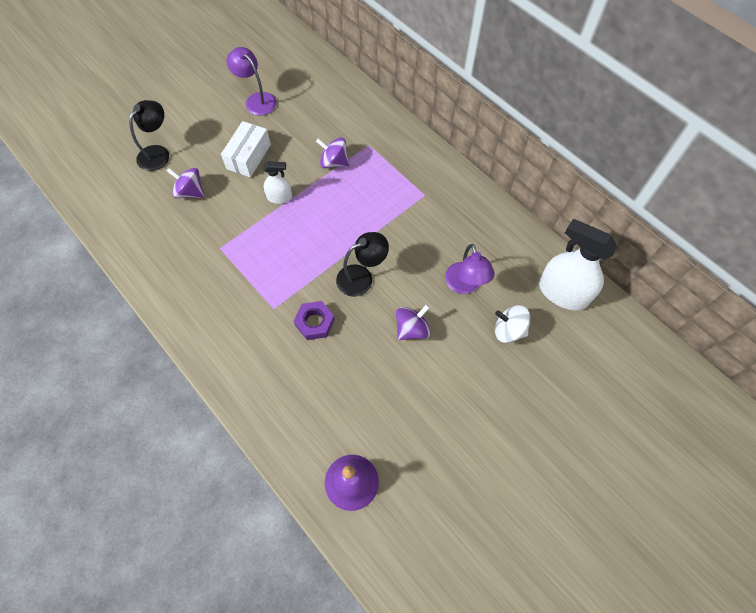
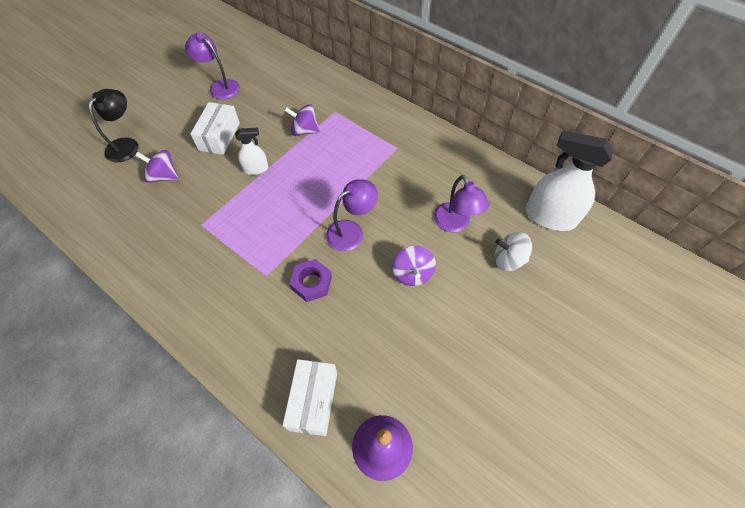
camera: 10 degrees left, 5 degrees down
black lamp [336,232,389,297] -> purple lamp [326,179,378,251]
purple spinning top [396,304,430,340] -> purple spinning top turned 135 degrees clockwise [392,246,436,286]
none -> white box [283,359,337,436]

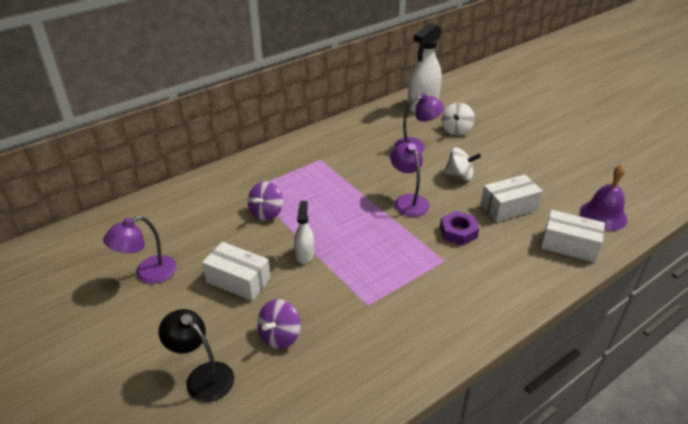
camera: 75 degrees left, 20 degrees down
purple spinning top [392,246,436,286] -> white spinning top [444,147,481,181]
none -> white box [481,175,543,222]

